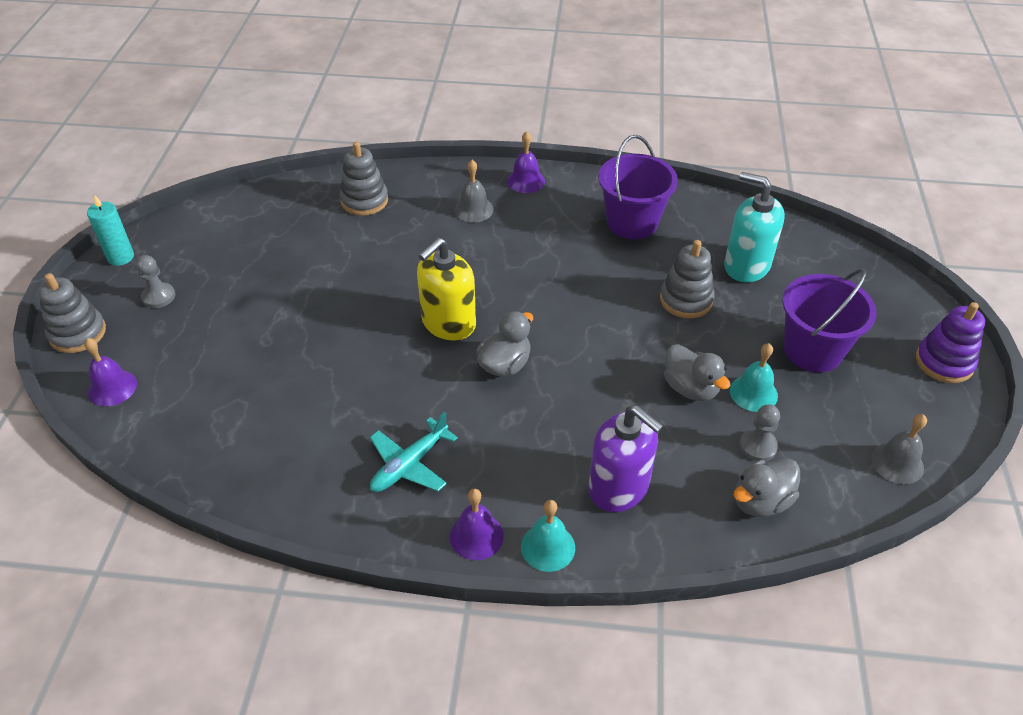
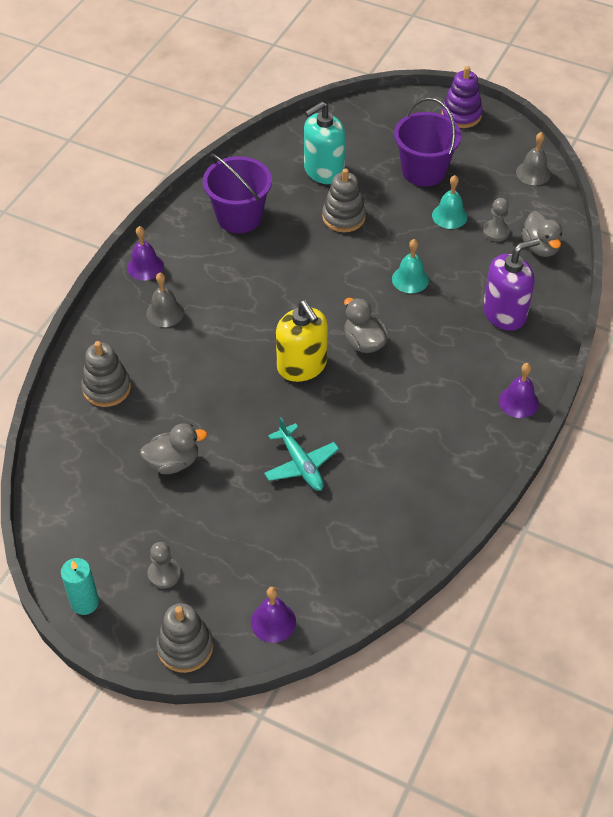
camera: 70 degrees left, 5 degrees up
turquoise plane [370,412,458,492] -> turquoise plane moved to [264,417,339,491]
turquoise bell [521,500,575,572] -> turquoise bell moved to [392,239,429,293]
grey duck [664,344,730,401] -> grey duck moved to [140,423,207,474]

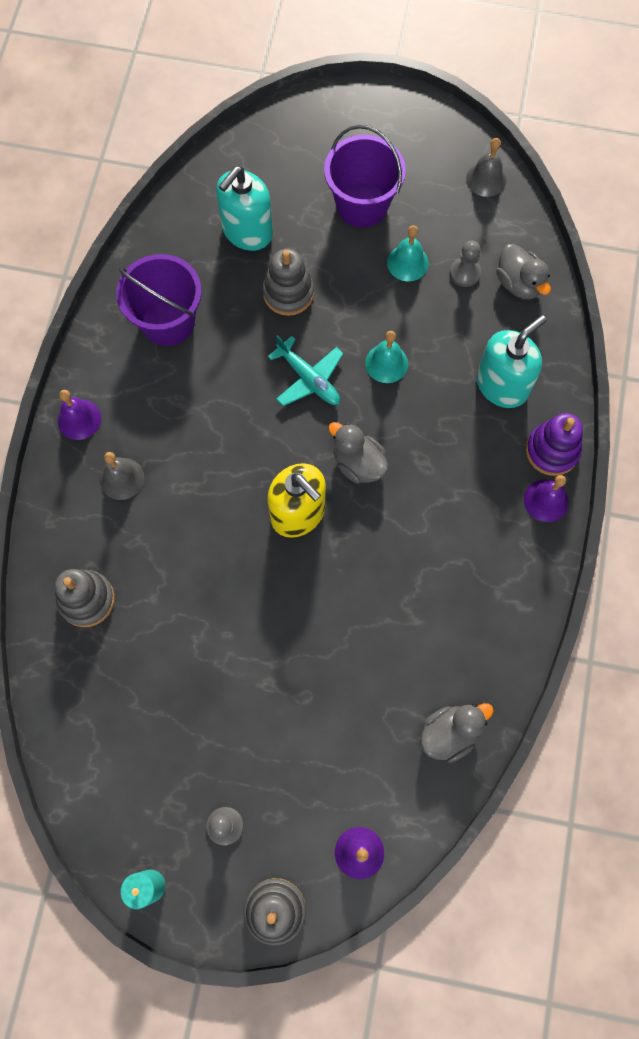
camera: 15 degrees left, 20 degrees up
grey duck [140,423,207,474] -> grey duck moved to [421,703,494,763]
turquoise plane [264,417,339,491] -> turquoise plane moved to [268,335,344,406]
purple stacking toy [442,66,483,128] -> purple stacking toy moved to [526,413,583,476]
purple soap dispenser [483,238,540,331] -> turquoise soap dispenser [476,315,547,408]

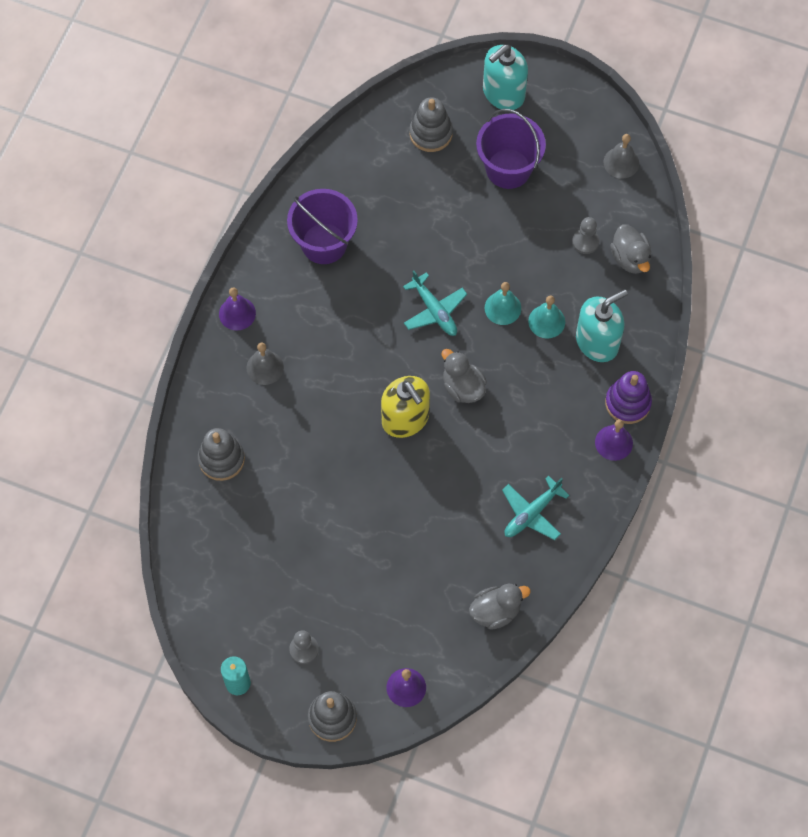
camera: 10 degrees right, 5 degrees down
turquoise soap dispenser [216,166,273,251] -> turquoise soap dispenser moved to [483,45,528,110]
grey stacking toy [263,249,314,316] -> grey stacking toy moved to [409,97,453,152]
turquoise bell [387,225,429,281] -> turquoise bell moved to [528,296,565,338]
none -> turquoise plane [502,476,570,540]

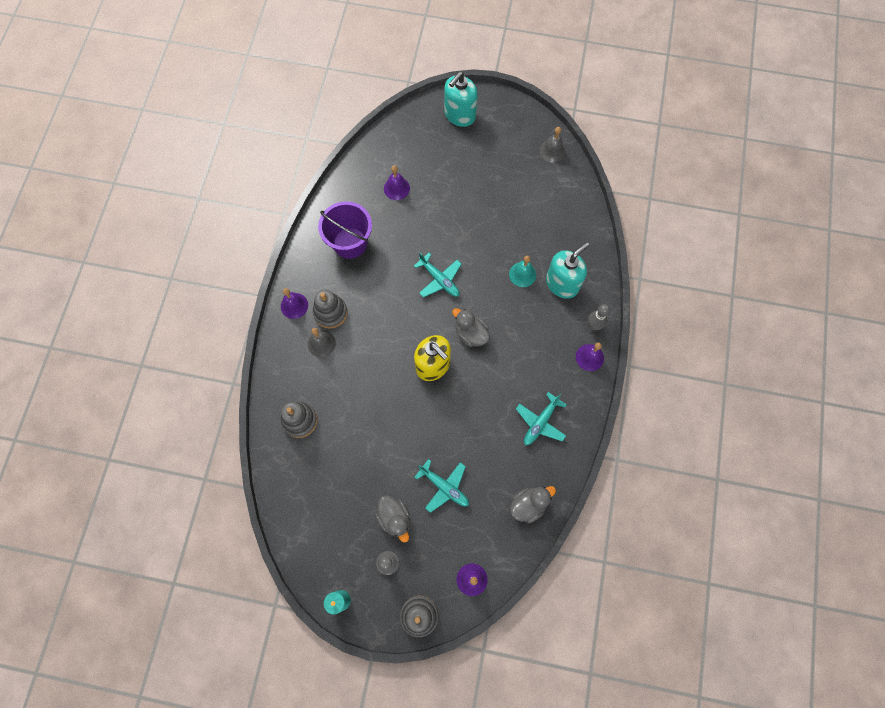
camera: 10 degrees left, 5 degrees up
grey stacking toy [409,97,453,152] -> grey stacking toy moved to [313,290,348,329]
purple bucket [476,109,546,189] -> none
turquoise bell [485,282,521,325] -> none
grey pawn [572,217,599,254] -> none
purple stacking toy [605,371,652,424] -> grey bowling pin [588,304,610,330]
grey duck [610,224,651,274] -> grey duck moved to [375,496,410,542]
none -> purple bell [384,166,410,200]
none -> turquoise plane [415,459,469,513]

